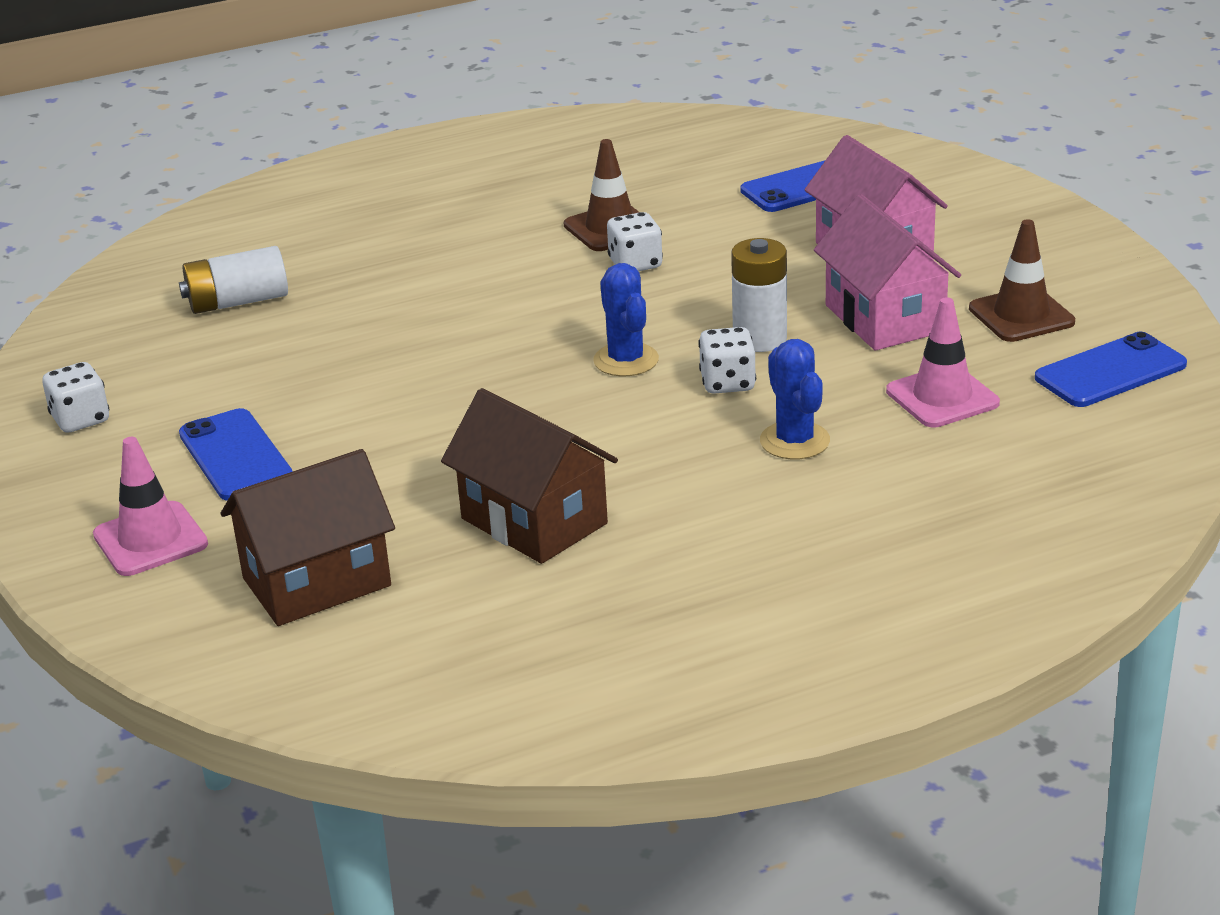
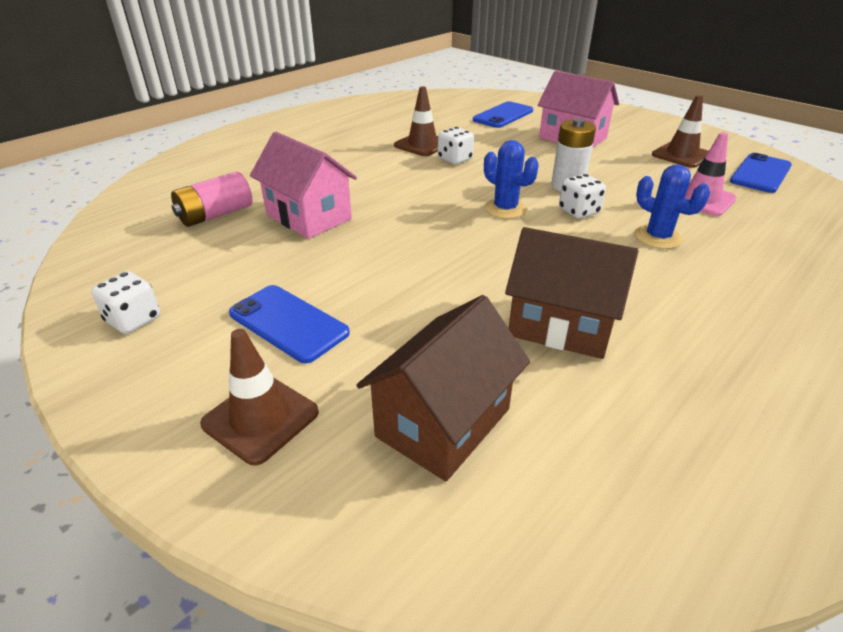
camera: 25 degrees left, 5 degrees up
pink traffic cone [93,437,208,576] -> brown traffic cone [200,329,319,465]
white battery [179,246,288,314] -> pink battery [171,172,252,227]
pink house [814,194,961,351] -> pink house moved to [250,132,357,239]

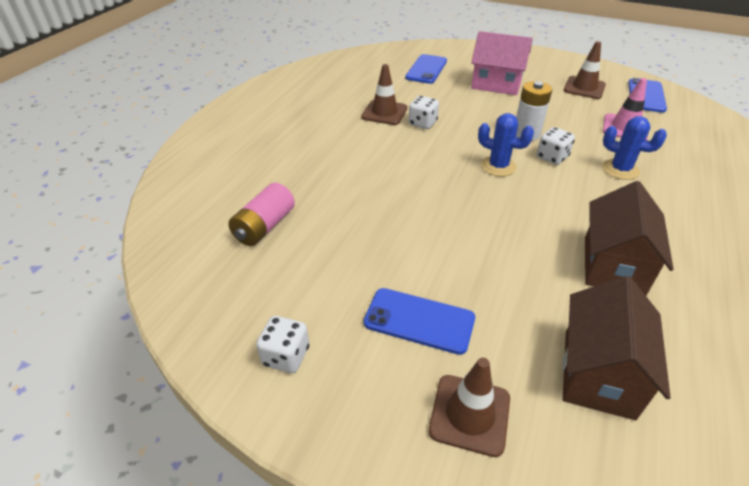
camera: 20 degrees left, 5 degrees up
pink house [250,132,357,239] -> none
brown house [505,227,639,359] -> brown house turned 75 degrees counterclockwise [585,181,674,296]

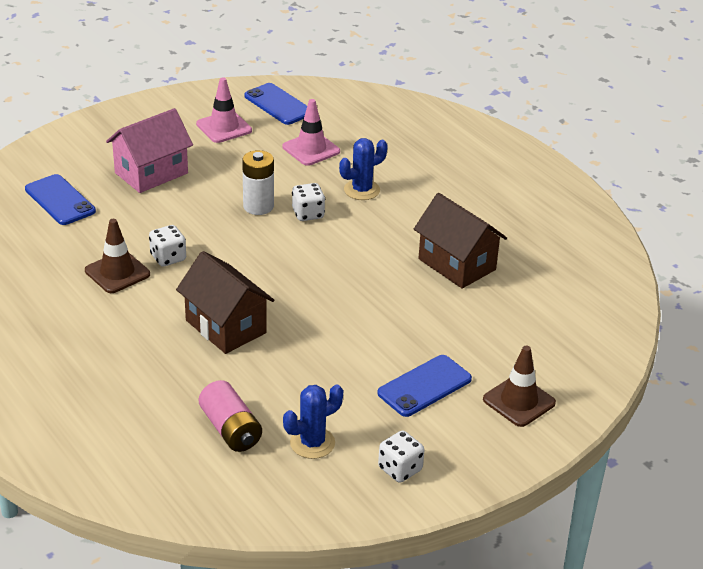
camera: 60 degrees left, 5 degrees down
blue cactus [478,113,534,177] -> blue cactus moved to [283,384,343,459]
brown house [562,276,671,420] -> brown house moved to [176,251,274,354]
brown traffic cone [563,41,606,99] -> pink traffic cone [196,78,252,143]

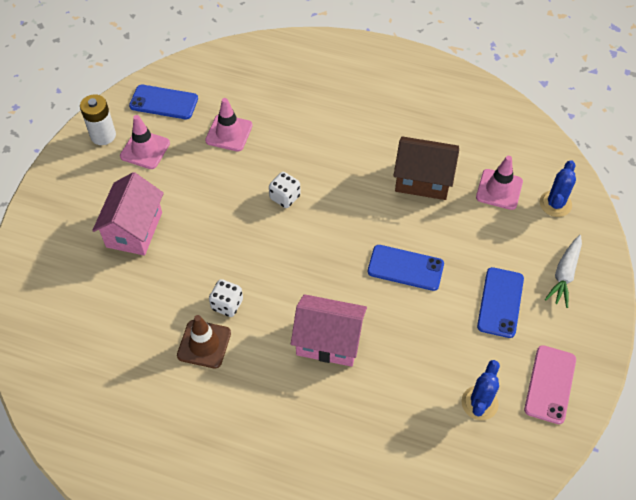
camera: 35 degrees left, 20 degrees up
blue phone [25,174,96,225] -> blue phone moved to [368,245,444,291]
brown house [176,251,274,354] -> pink house [291,294,367,367]
pink battery [199,380,262,452] -> none
white battery [242,150,274,215] -> white battery moved to [80,94,116,145]
blue cactus [339,138,388,200] -> blue cactus moved to [540,160,576,217]
white dice [378,431,424,483] -> pink phone [524,345,576,424]
brown traffic cone [483,346,556,427] -> white carrot [545,235,582,308]
none -> pink traffic cone [476,156,523,210]

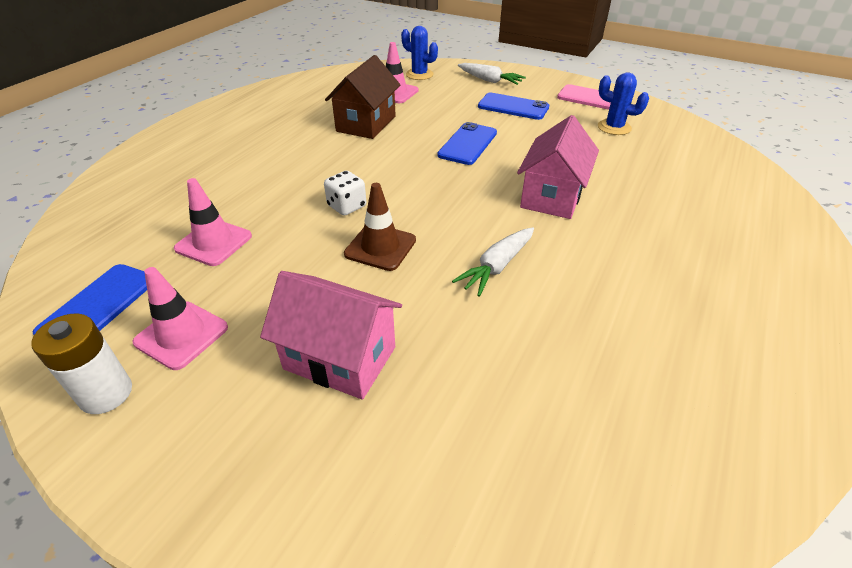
camera: 80 degrees left, 15 degrees down
brown traffic cone [177,315,231,368] -> brown traffic cone moved to [344,183,416,271]
white dice [209,279,243,317] -> white carrot [452,227,534,297]

